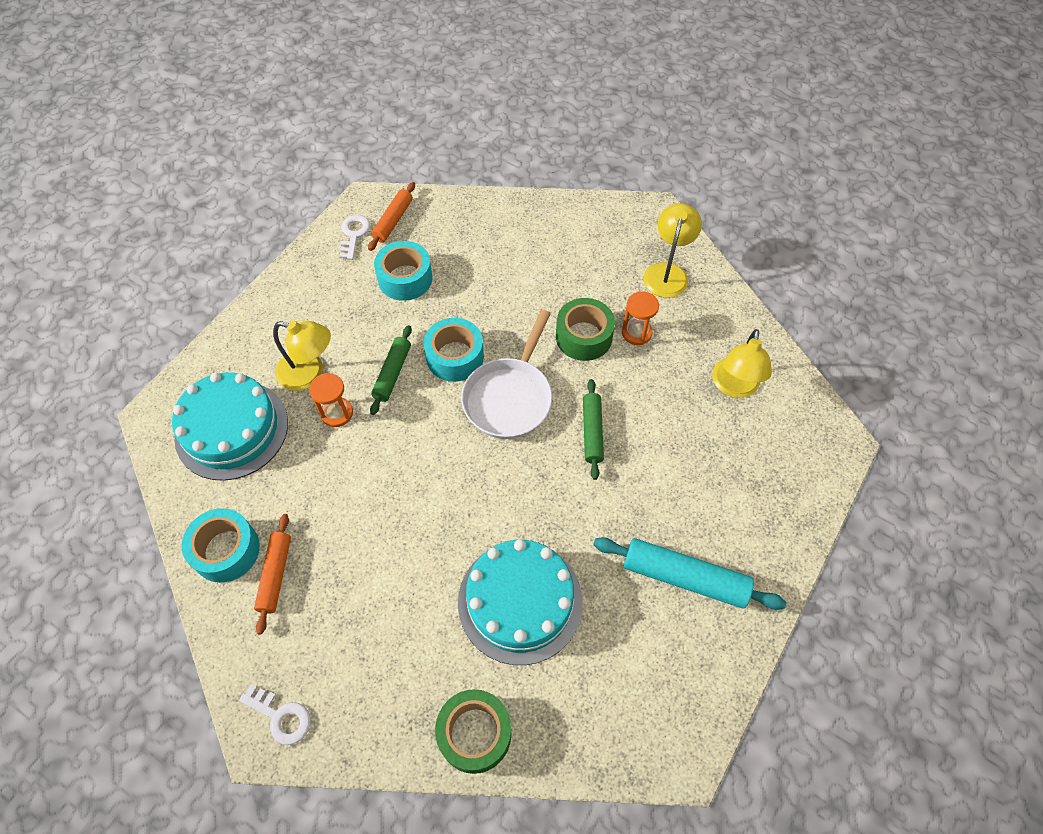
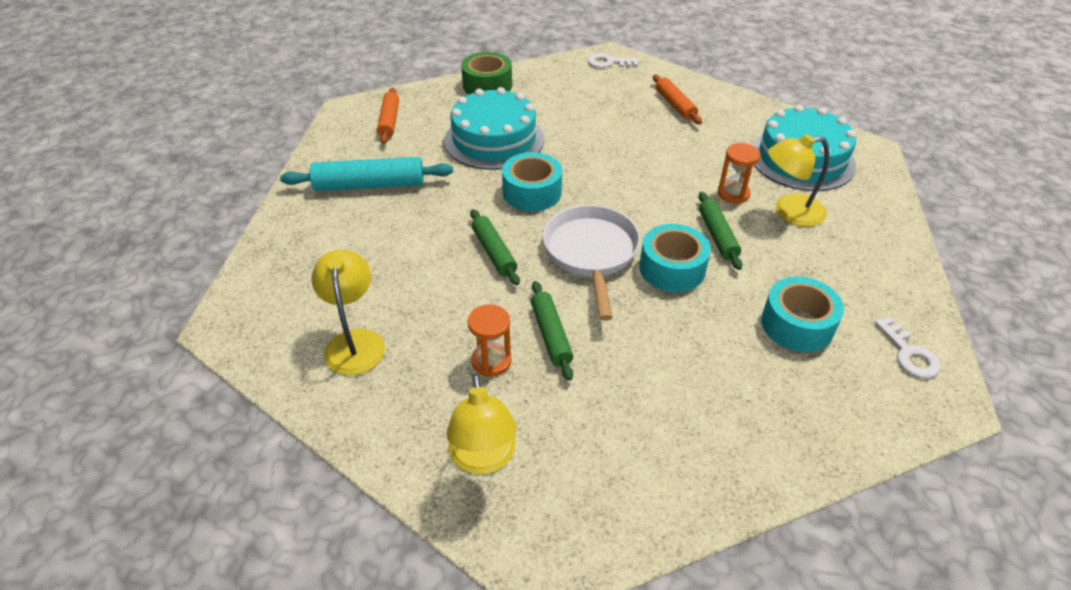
camera: 155 degrees right, 15 degrees down
turquoise tape [182,508,260,583] -> turquoise tape moved to [502,152,562,211]
orange rolling pin [368,182,415,251] -> orange rolling pin moved to [377,88,399,144]
green tape [556,298,615,361] -> green rolling pin [531,281,573,381]

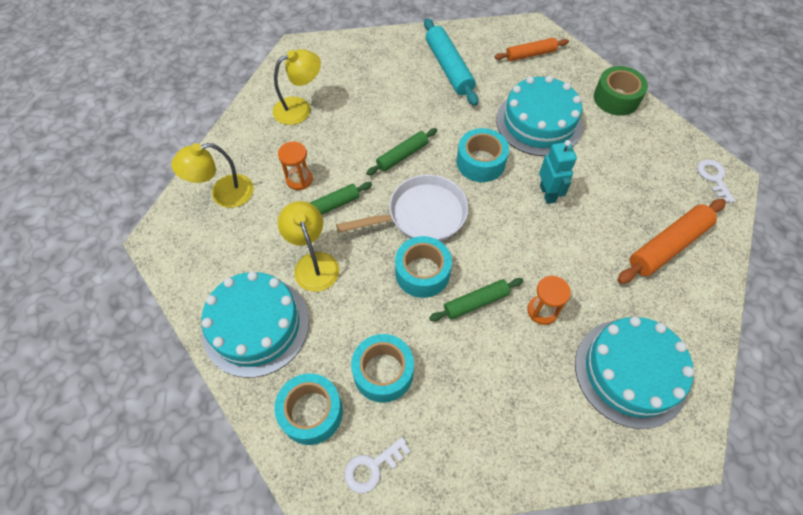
camera: 75 degrees right, 15 degrees up
orange rolling pin [653,75,702,124] -> orange rolling pin [617,199,726,284], size x1.57
yellow lamp [768,134,829,226] -> yellow lamp moved to [278,201,339,292]
none -> turquoise cake [201,271,309,378]
none -> turquoise tape [274,373,343,445]
none -> turquoise robot [539,140,577,204]

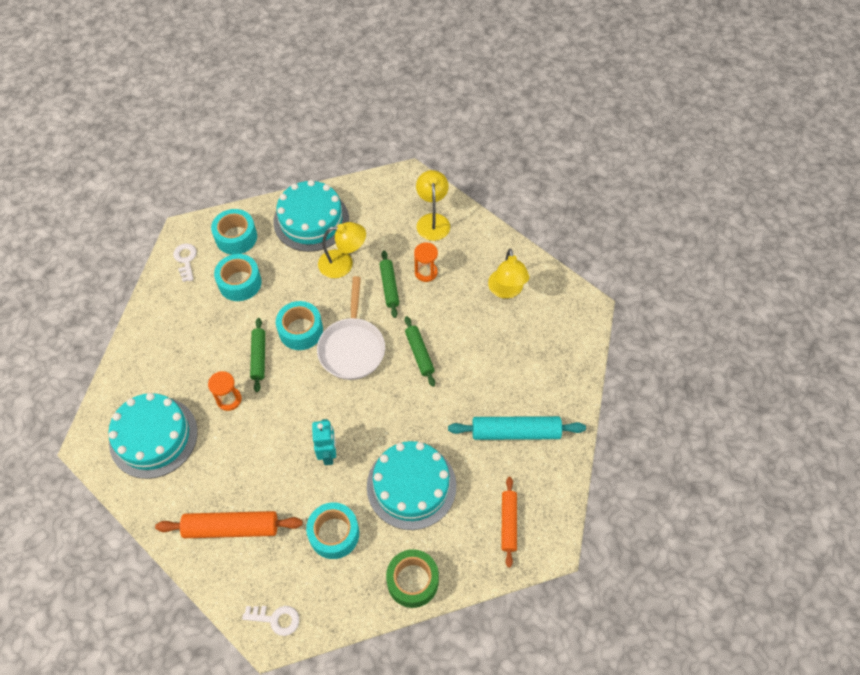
camera: 110 degrees right, 0 degrees up
turquoise tape [457,128,509,182] -> turquoise tape moved to [306,503,359,559]
turquoise robot [539,140,577,204] -> turquoise robot turned 105 degrees counterclockwise [312,419,336,465]
orange rolling pin [617,199,726,284] -> orange rolling pin turned 75 degrees counterclockwise [155,511,303,538]

